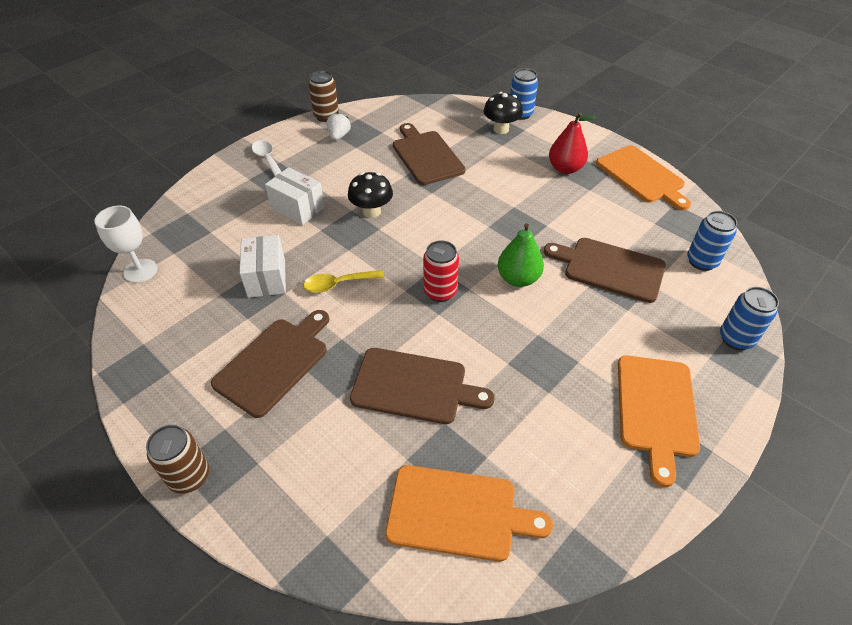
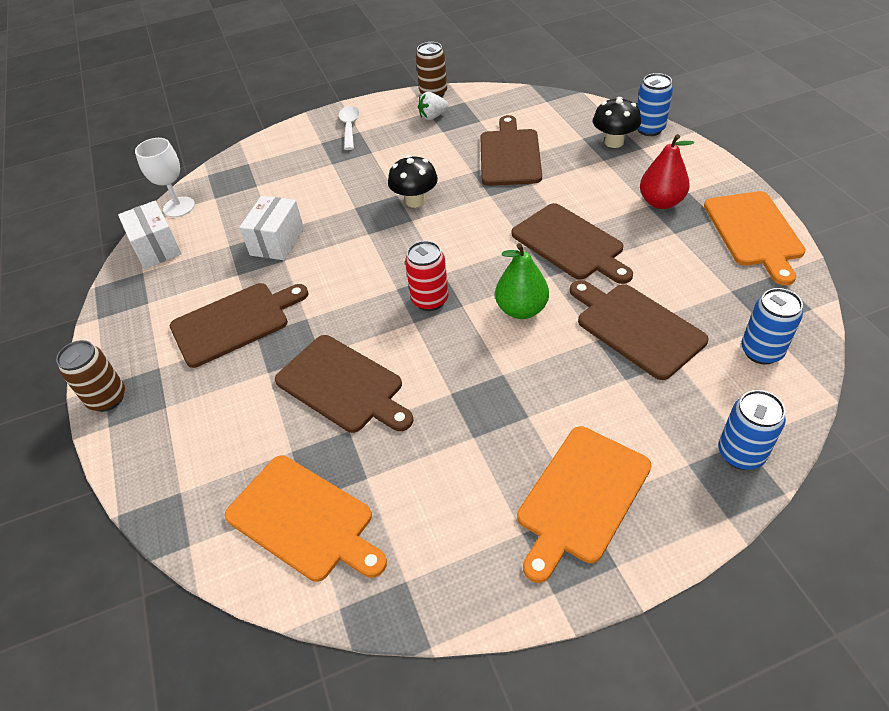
camera: 30 degrees right, 0 degrees up
white box [265,167,325,225] -> white box moved to [118,201,182,269]
yellow spoon [303,270,384,293] -> none
white strawberry [327,112,351,141] -> white strawberry turned 150 degrees counterclockwise [418,92,449,120]
none -> brown cutting board [512,203,633,284]

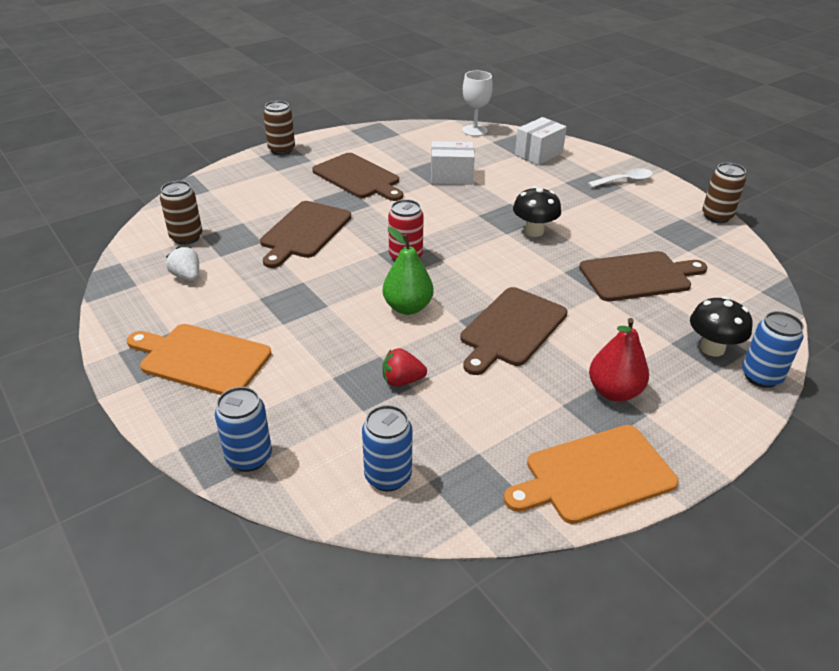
camera: 70 degrees right, 10 degrees down
white box [118,201,182,269] -> white box moved to [515,117,567,165]
orange cutting board [225,456,387,582] -> brown can [160,181,202,245]
white strawberry [418,92,449,120] -> white strawberry moved to [166,247,199,281]
brown cutting board [570,280,709,380] -> red strawberry [383,348,427,386]

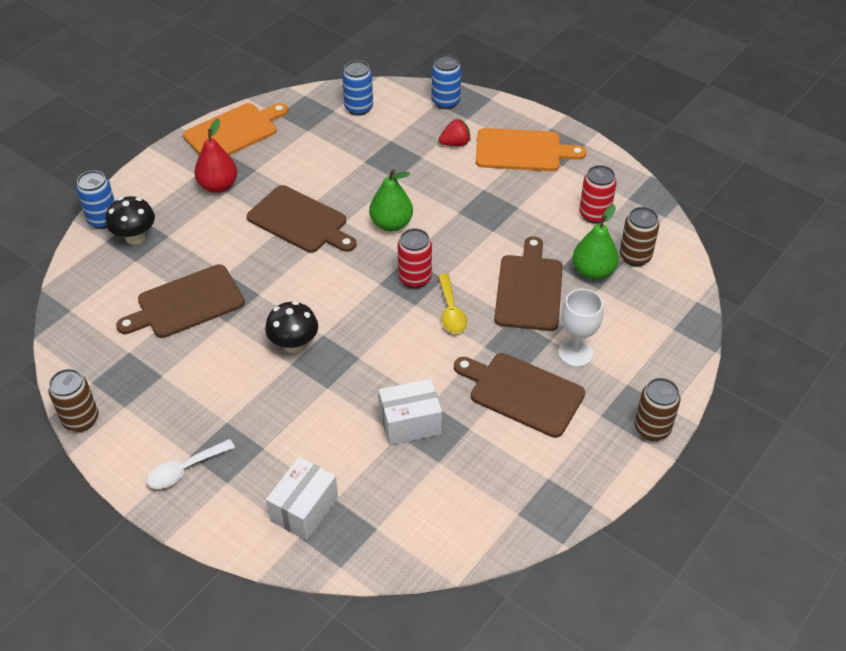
camera: 165 degrees right, 10 degrees up
white strawberry [166,247,199,281] -> red can [579,165,617,224]
red strawberry [383,348,427,386] -> red strawberry moved to [439,119,470,146]
brown cutting board [460,287,567,375] -> brown cutting board turned 105 degrees clockwise [247,185,356,253]
white goblet [462,71,493,136] -> white goblet moved to [558,289,603,367]
none -> yellow spoon [438,274,467,334]
none -> green pear [573,205,619,280]

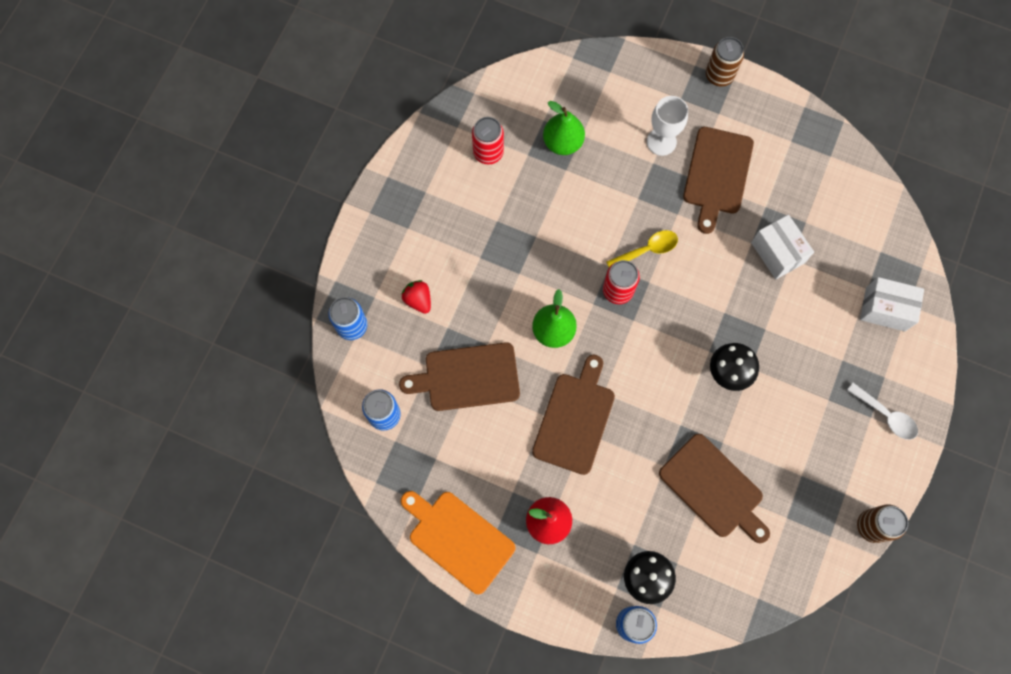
camera: 105 degrees left, 25 degrees up
orange cutting board [476,128,587,171] -> none
brown cutting board [494,236,563,331] -> brown cutting board moved to [399,342,520,411]
brown can [620,207,659,266] -> none

